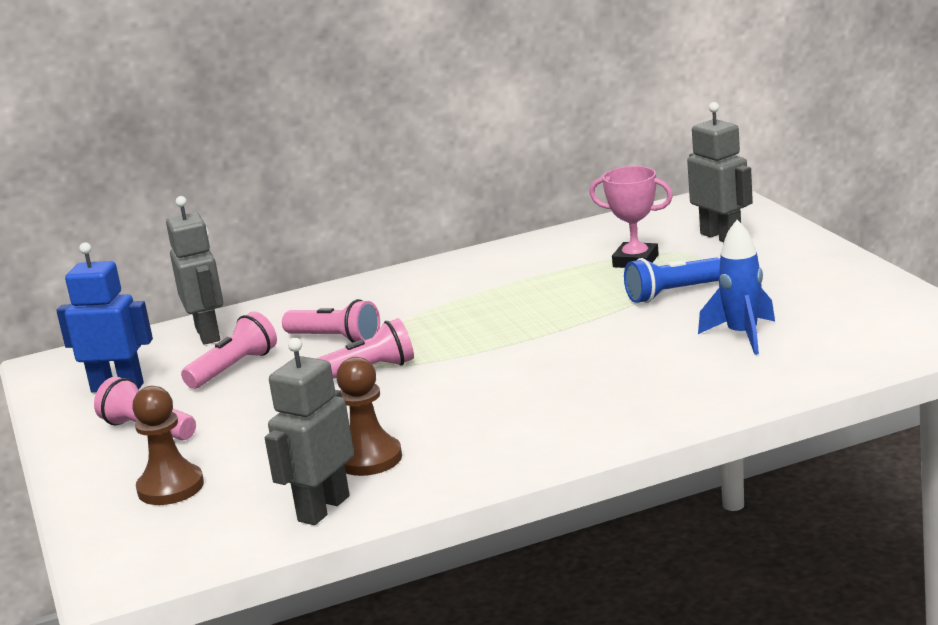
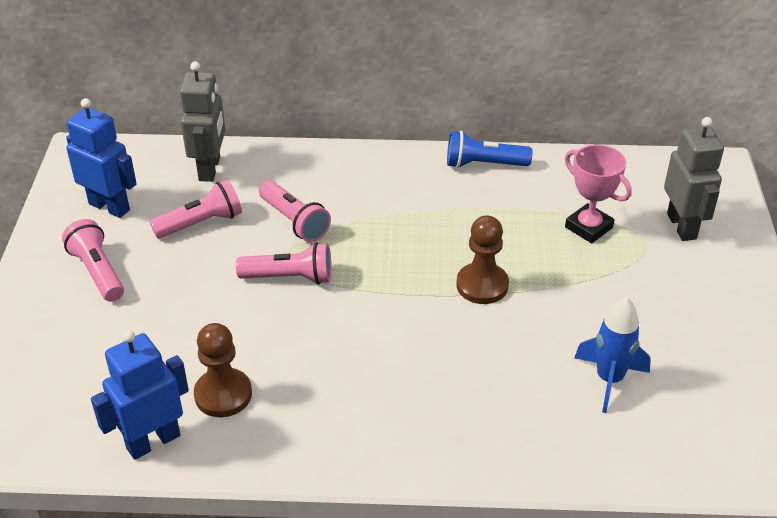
camera: 20 degrees right, 20 degrees up
brown pawn [132,386,204,505] -> brown pawn moved to [456,215,509,304]
grey robot [265,338,354,525] -> blue robot [91,330,189,460]
blue flashlight [624,258,720,303] -> blue flashlight moved to [447,131,532,168]

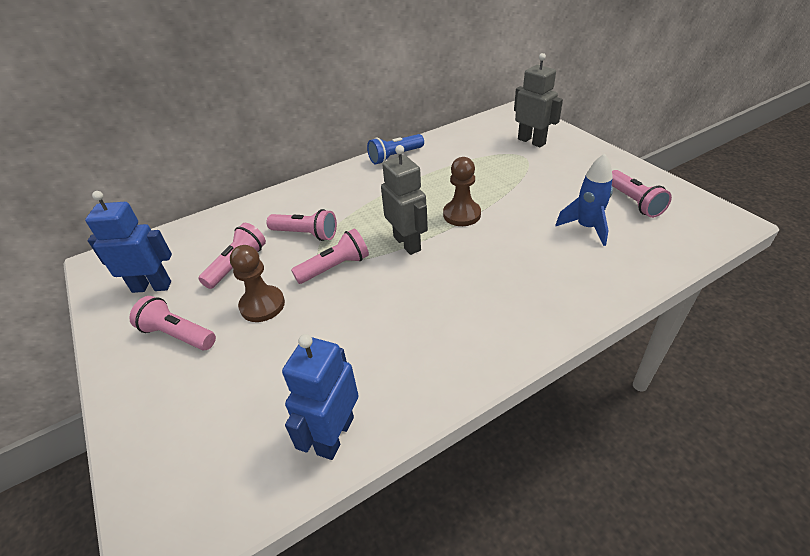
camera: 30 degrees left, 0 degrees up
grey robot [180,61,225,182] -> grey robot moved to [381,145,428,255]
brown pawn [194,323,252,417] -> brown pawn moved to [230,245,285,322]
pink trophy [565,145,632,243] -> none
none -> pink flashlight [612,170,672,218]

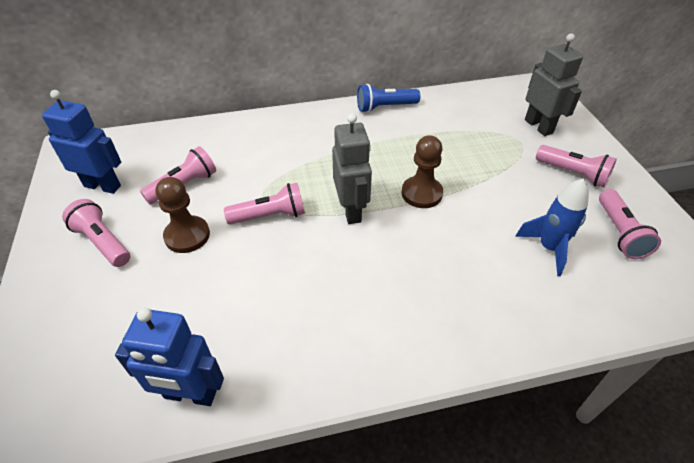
camera: 15 degrees right, 5 degrees up
pink flashlight [267,209,337,241] -> pink flashlight moved to [536,145,617,188]
blue robot [282,334,359,460] -> blue robot turned 120 degrees counterclockwise [115,307,224,406]

